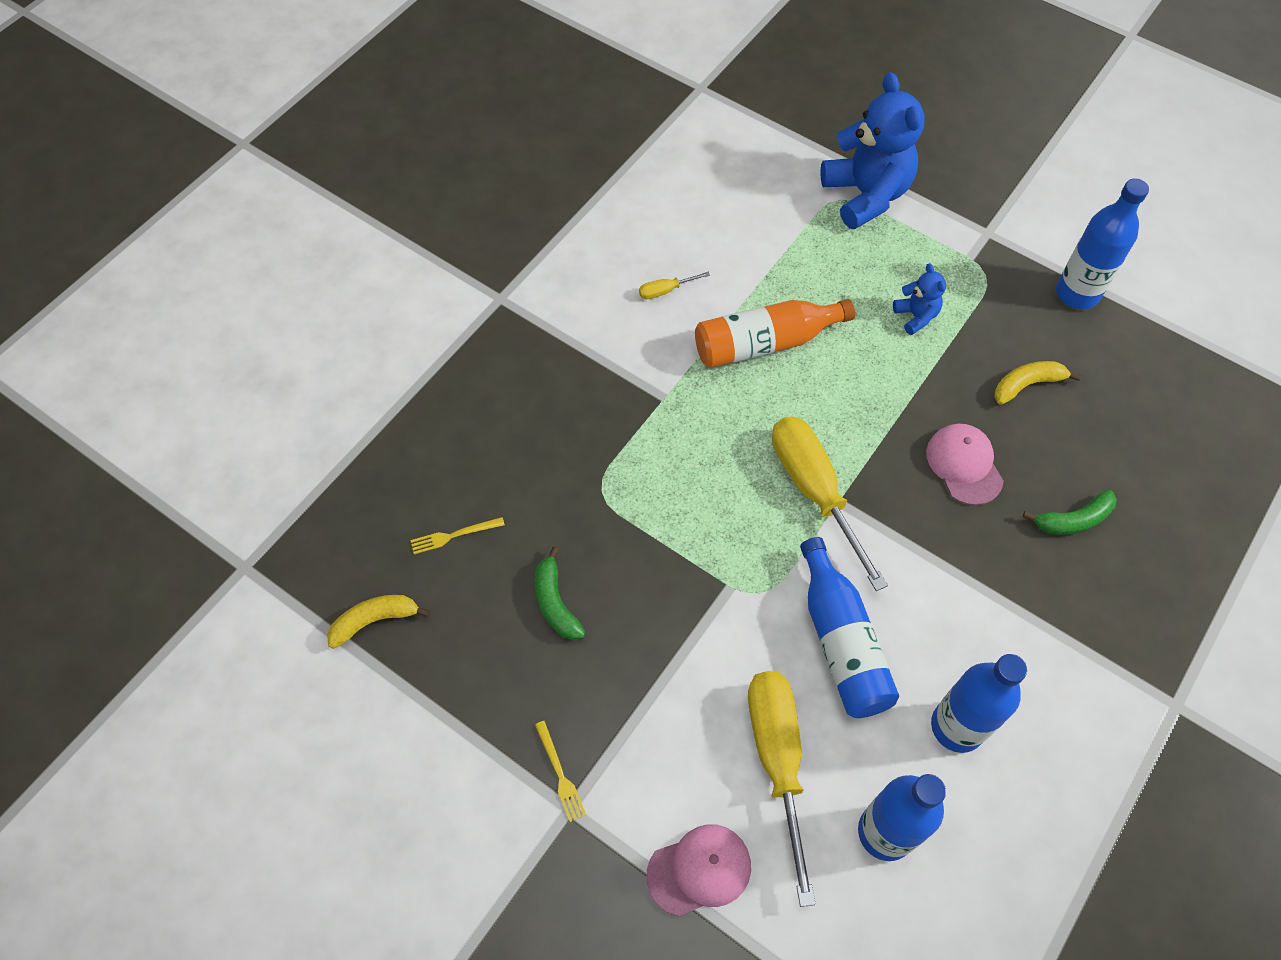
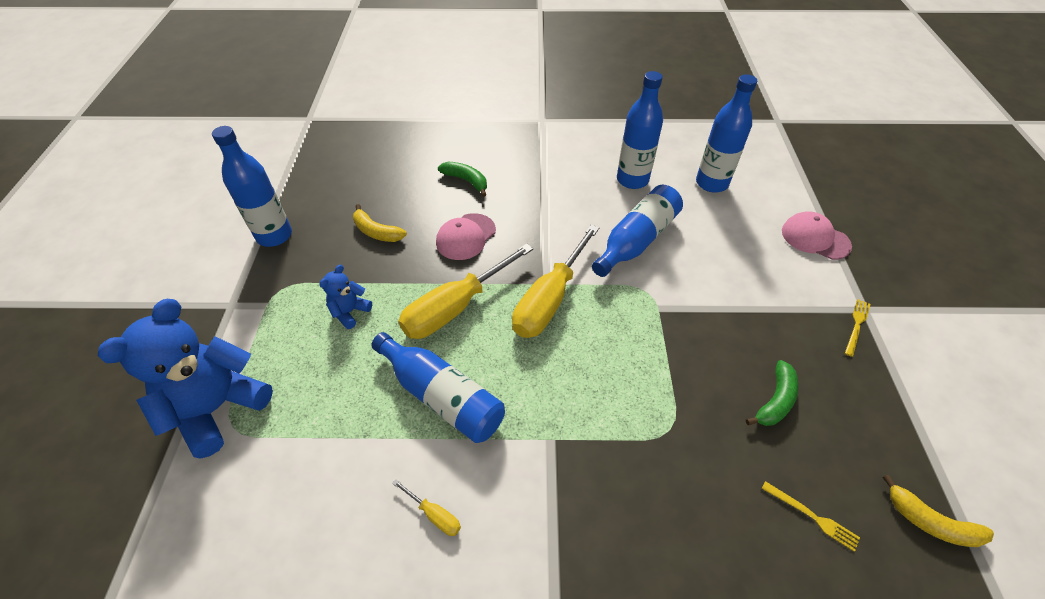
camera: 125 degrees left, 10 degrees down
orange bottle [695,299,855,368] -> blue bottle [371,332,505,443]
yellow screwdriver [748,671,816,907] -> yellow screwdriver moved to [398,243,533,339]

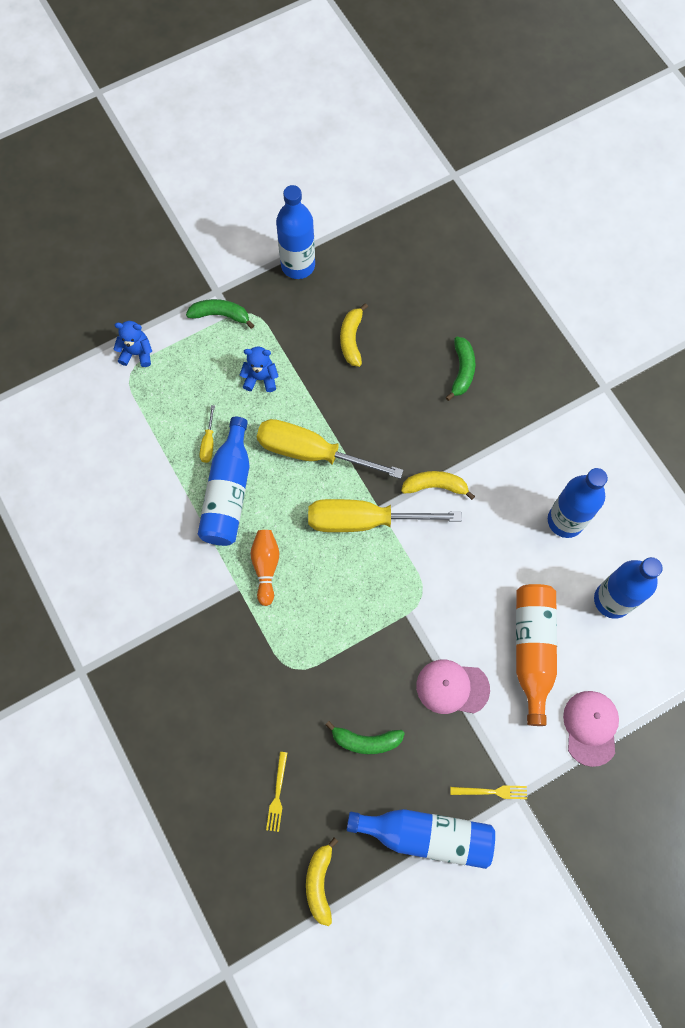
camera: 60 degrees right, 20 degrees up
blue teddy bear [98,299,273,459] -> blue teddy bear [114,321,152,367], size x0.47
yellow screwdriver [392,479,461,536] -> yellow screwdriver moved to [200,405,215,463]
pink cap [436,213,496,260] -> pink cap moved to [416,660,490,714]
blue bottle [592,185,683,277] -> blue bottle moved to [347,809,495,869]
none -> green banana [186,299,254,329]
none -> orange bowling pin [250,530,279,606]
none -> yellow banana [401,471,475,500]
none -> orange bottle [516,584,557,726]

